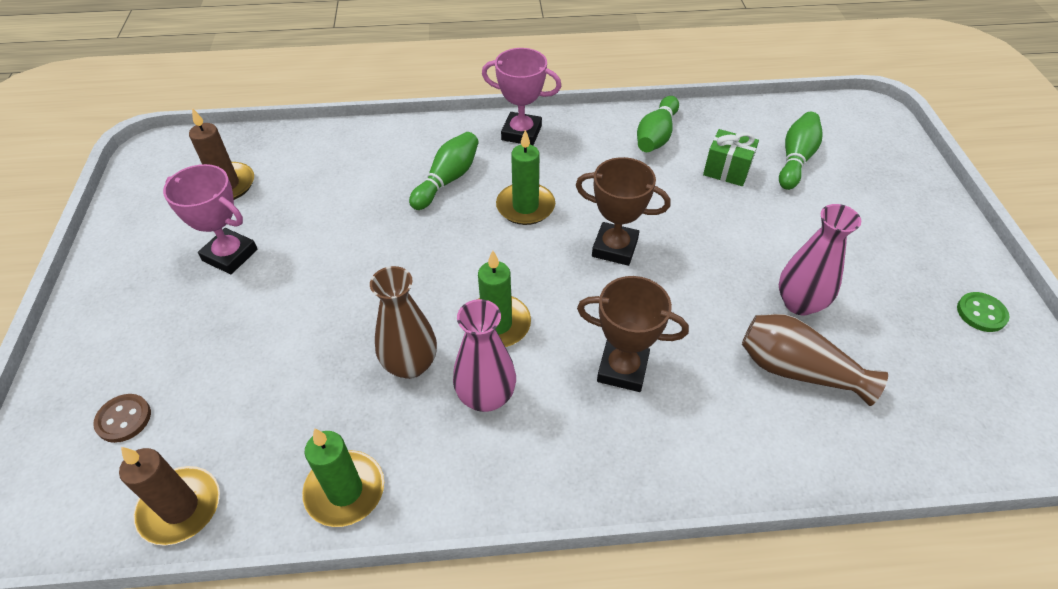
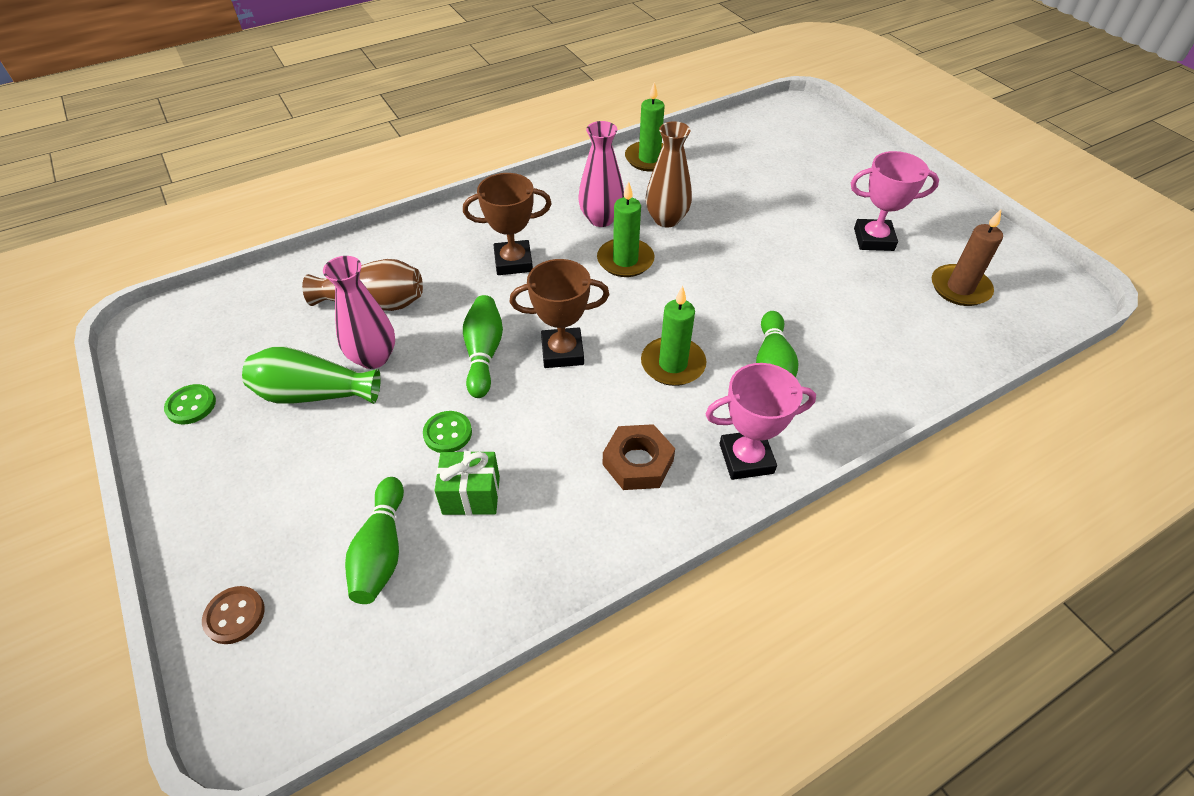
camera: 155 degrees right, 0 degrees up
brown button [93,394,151,443] -> brown button moved to [202,586,265,644]
brown candle [119,447,220,546] -> none
green bowling pin [637,96,679,152] -> green bowling pin moved to [463,295,503,398]
none -> green vase [242,346,381,404]
none -> green button [423,411,472,453]
none -> brown nut [603,424,675,490]

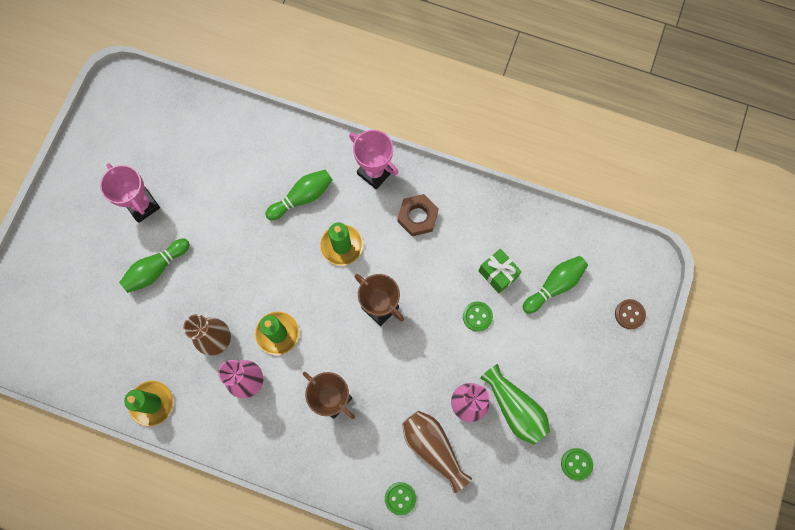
camera: 130 degrees left, 25 degrees up
green bowling pin [463,295,503,398] -> green bowling pin moved to [119,238,190,293]
brown candle [932,209,1003,306] -> none
none -> green button [385,482,416,515]

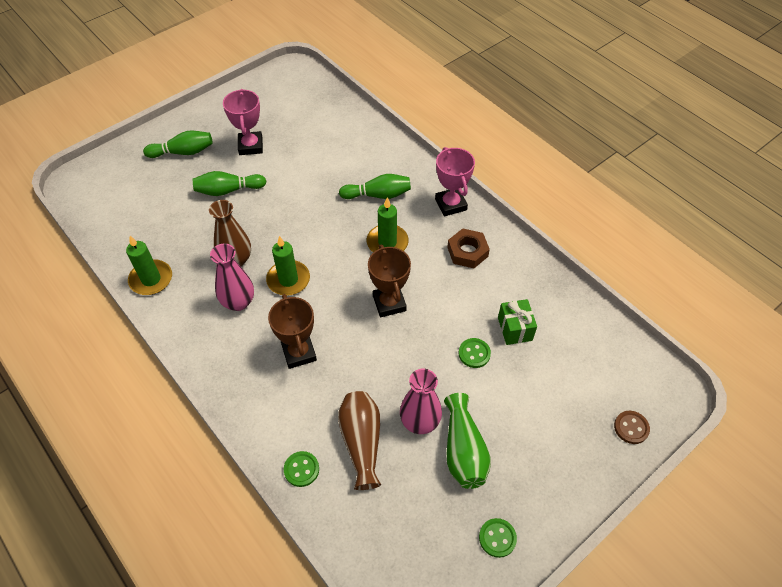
camera: 30 degrees right, 20 degrees down
green bowling pin [523,256,588,314] -> green bowling pin moved to [143,131,213,158]

